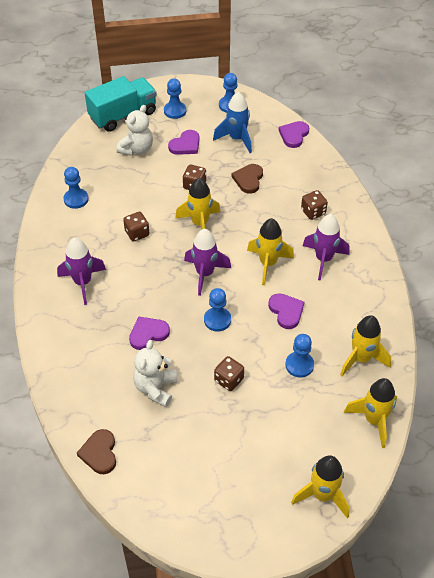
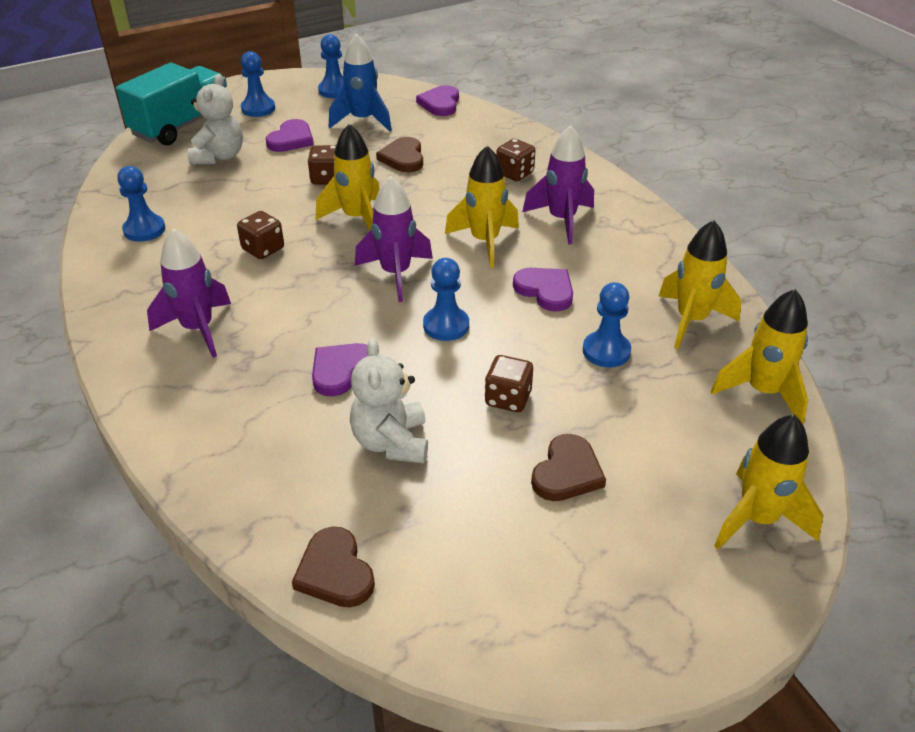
camera: 20 degrees left, 10 degrees down
none -> brown heart [531,434,606,501]

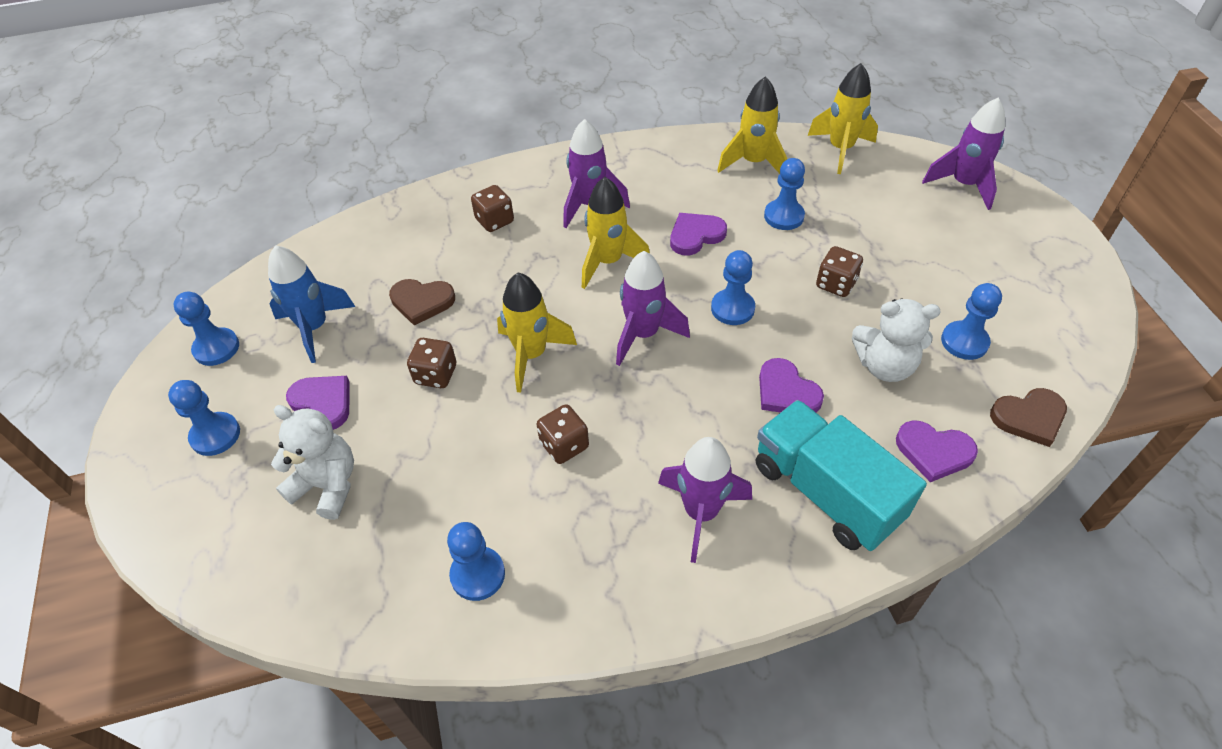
camera: 75 degrees left, 10 degrees up
turquoise truck [116,63,227,145] -> turquoise truck moved to [756,400,927,551]
purple heart [416,85,459,116] -> purple heart moved to [896,420,978,482]
brown heart [531,434,606,501] -> none
yellow rocket [714,415,824,549] -> purple rocket [922,98,1005,210]
none -> blue pawn [941,283,1002,360]

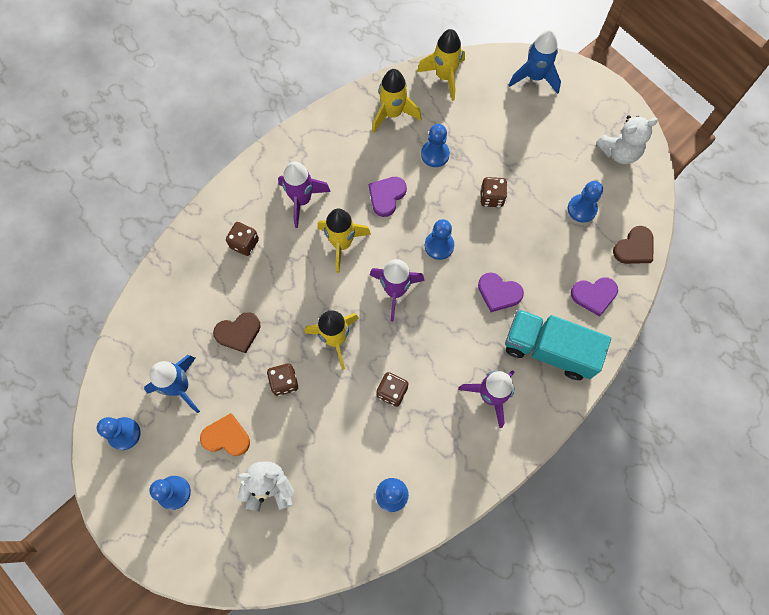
camera: 30 degrees left, 20 degrees up
purple heart [286,376,350,430] -> orange heart [200,413,250,456]
white teddy bear [852,299,941,382] -> white teddy bear moved to [596,116,658,164]
purple rocket [922,98,1005,210] -> blue rocket [509,30,561,94]

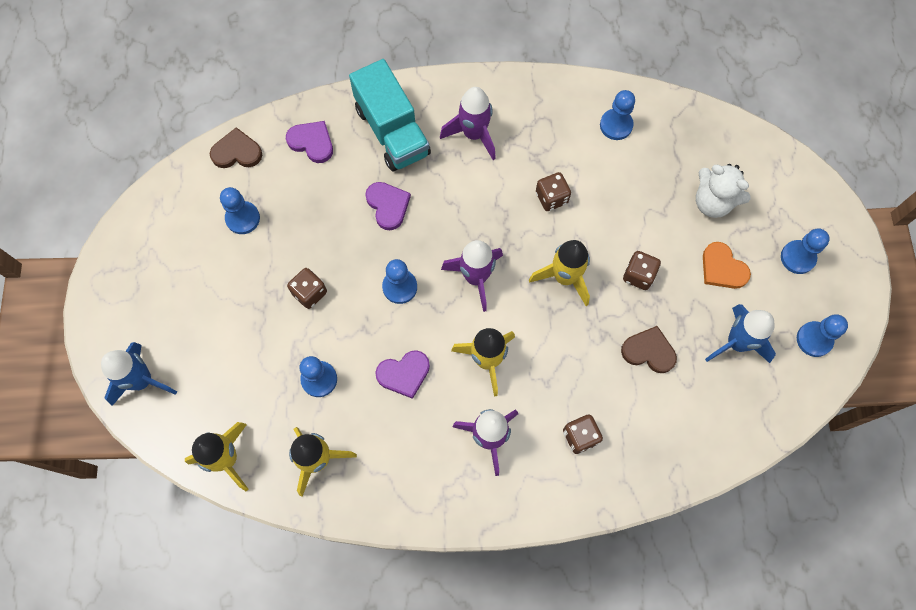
camera: 140 degrees left, 0 degrees up
white teddy bear [596,116,658,164] -> none

